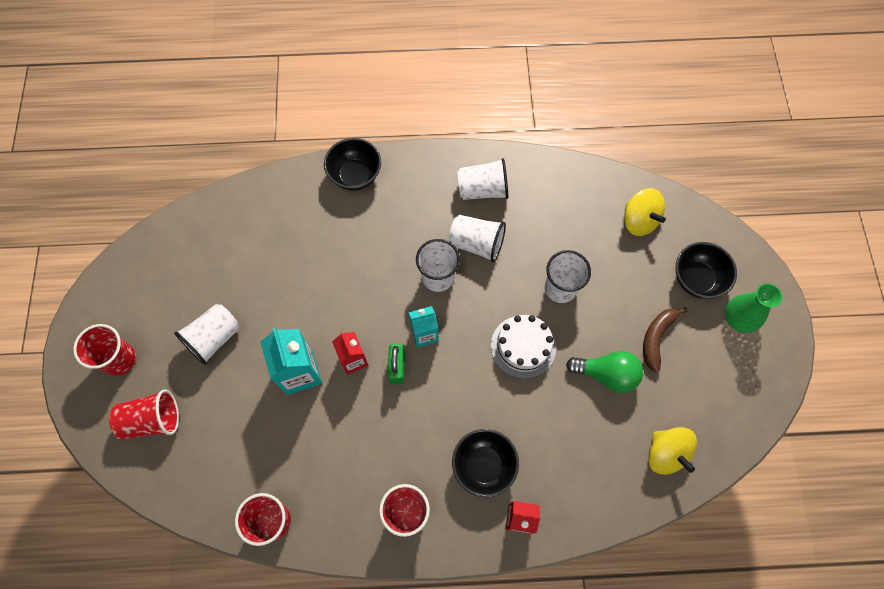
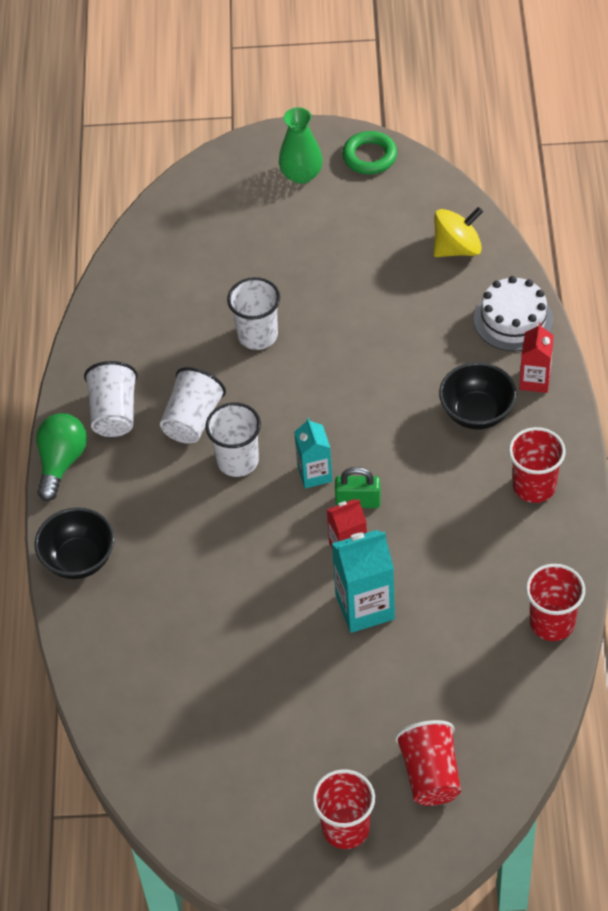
camera: 85 degrees left, 15 degrees down
white cup [174,304,240,365] -> none
white cake [491,315,556,379] -> white cake moved to [474,276,553,351]
green light bulb [566,351,643,393] -> green light bulb moved to [36,413,87,501]
yellow spinning top [624,188,666,236] -> none
brown banana [643,307,688,372] -> none
black bowl [676,242,737,299] -> none
none -> green ring [342,131,397,174]

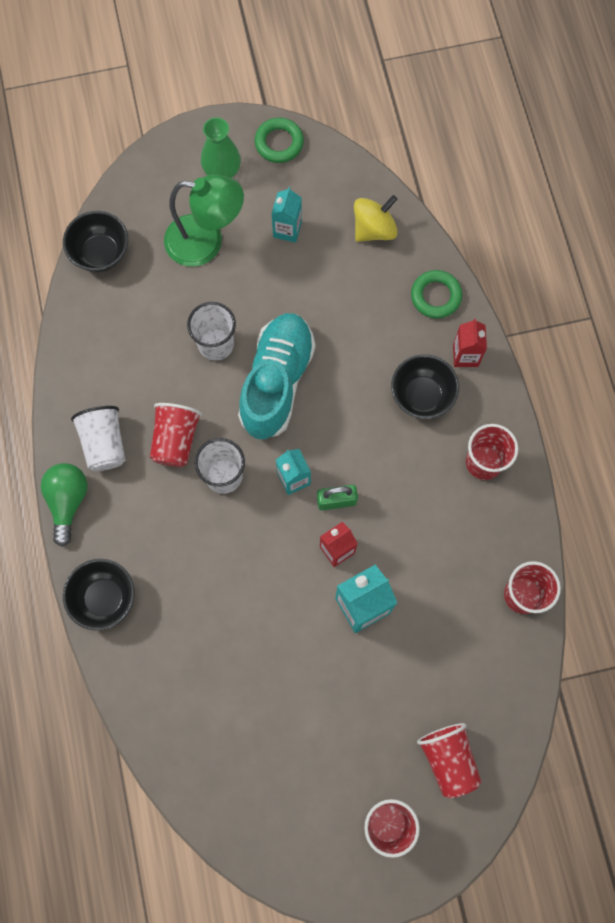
camera: 15 degrees left, 20 degrees up
white cup [160,367,226,444] -> red cup [150,403,202,467]
white cake [474,276,553,351] -> green ring [411,270,462,319]
none -> black bowl [63,211,128,272]
none -> green lamp [164,174,244,267]
none -> turquoise shoe [238,313,316,439]
none -> turquoise carton [272,187,302,243]

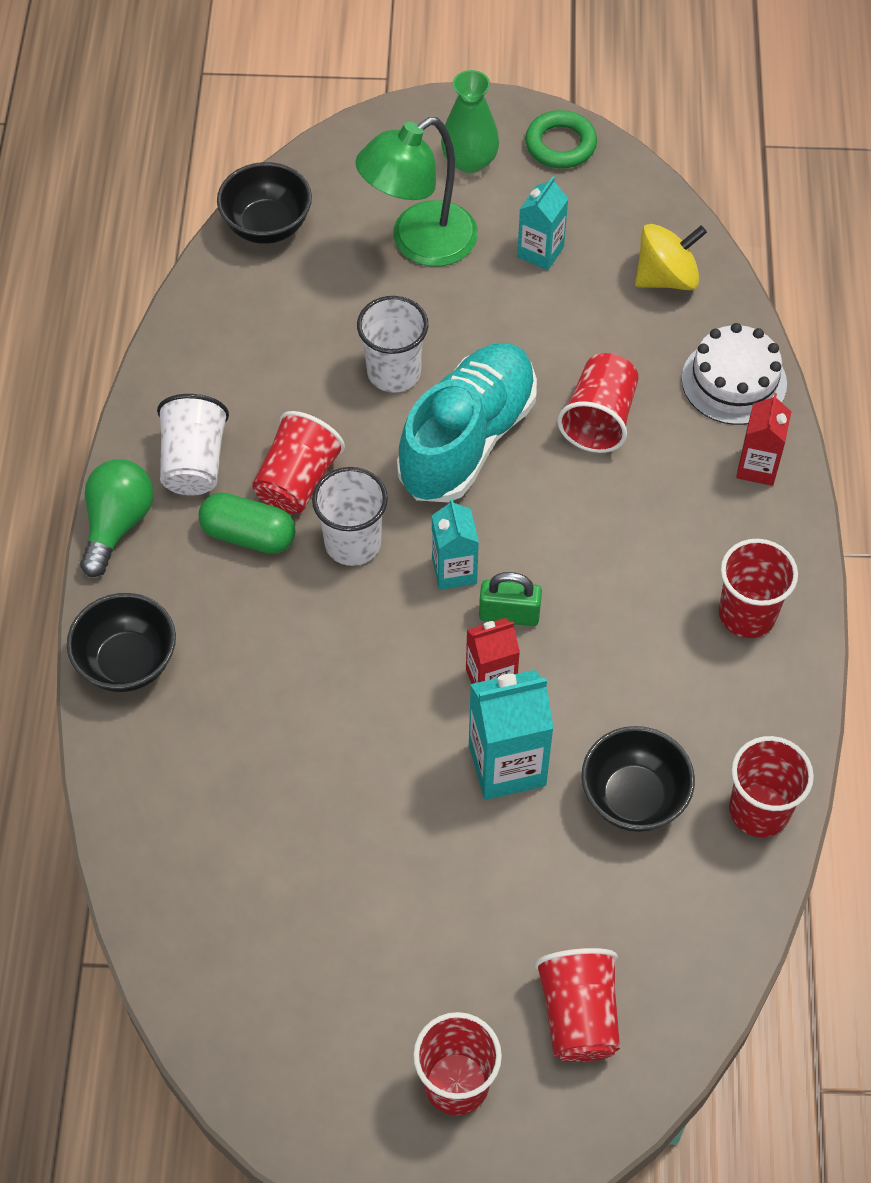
camera: 15 degrees right, 15 degrees down
green lamp [164,174,244,267] -> green lamp turned 120 degrees clockwise [356,117,478,266]
black bowl [391,354,459,419] -> black bowl moved to [582,726,695,832]
green ring [411,270,462,319] -> white cake [682,323,787,425]
none -> green capsule [199,493,295,554]
none -> red cup [557,353,639,453]

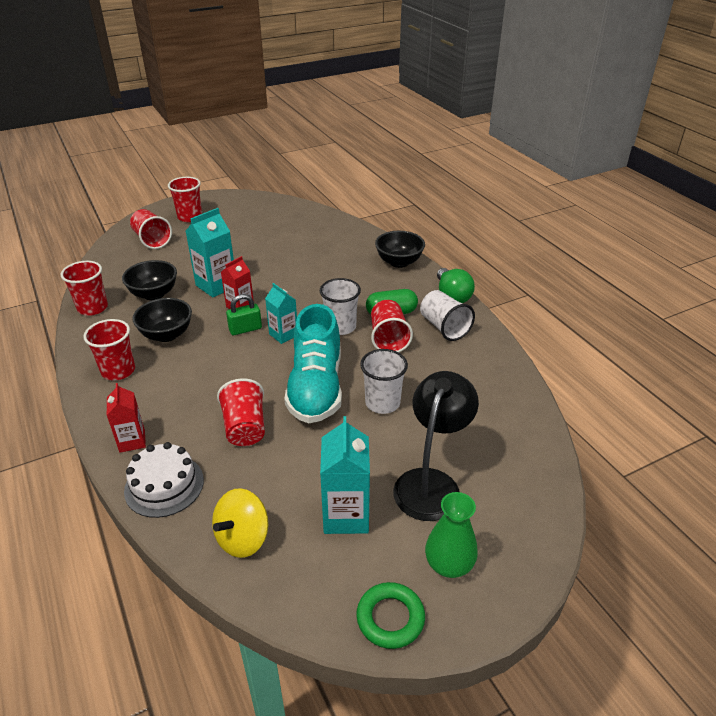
camera: 150 degrees right, 20 degrees down
black bowl [217,162,312,244] -> black bowl moved to [132,298,192,342]
green lamp [356,117,478,266] -> black lamp [393,371,479,521]
turquoise carton [517,176,569,270] -> turquoise carton [320,416,370,534], size x1.56

